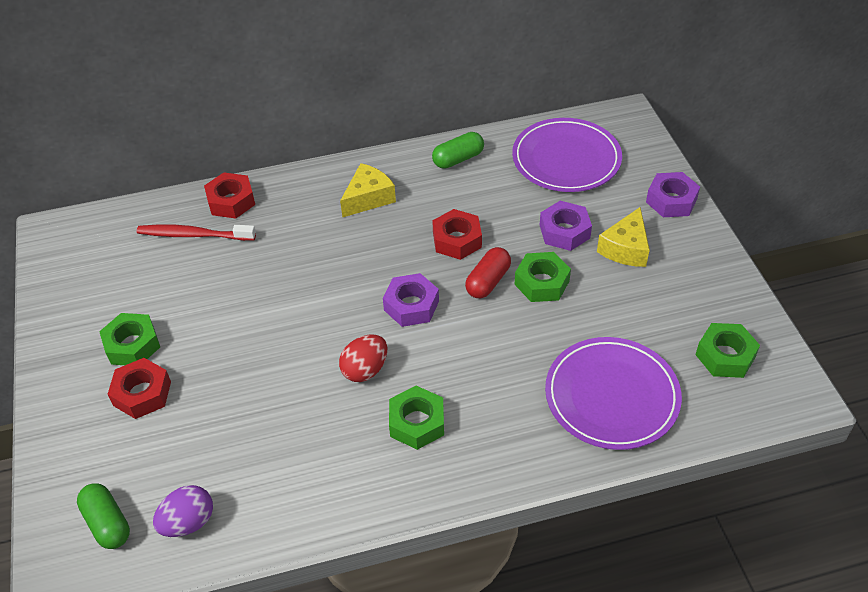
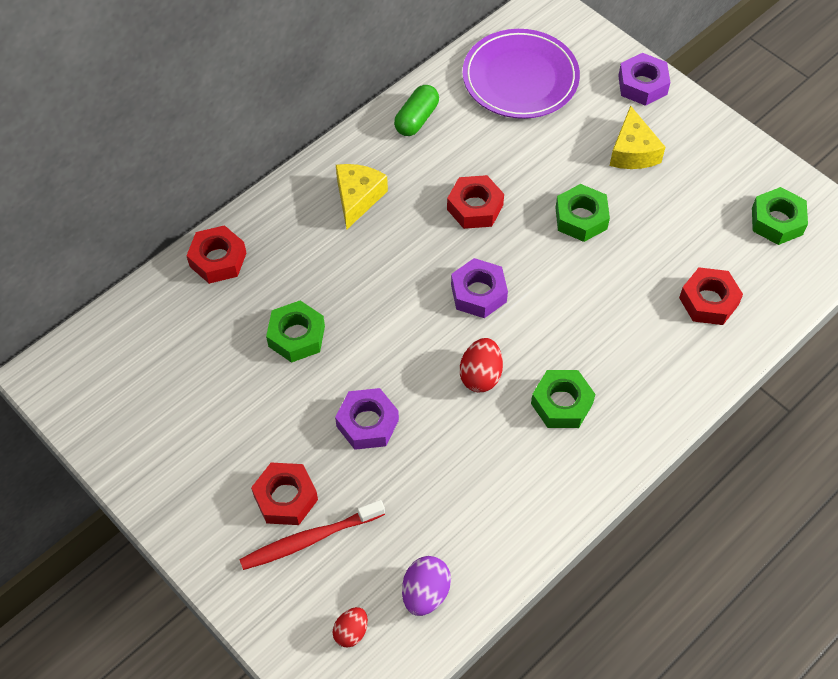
camera: 30 degrees left, 10 degrees up
green capsule [77,483,130,549] -> red egg [333,607,368,648]
green nut [99,313,160,365] -> green nut moved to [266,301,325,363]
red toothbrush [137,225,256,241] -> red toothbrush moved to [239,500,385,570]
red capsule [465,247,511,298] -> none
purple nut [540,201,592,251] -> purple nut moved to [335,388,399,450]
purple plate [545,337,682,450] -> red nut [679,267,743,325]

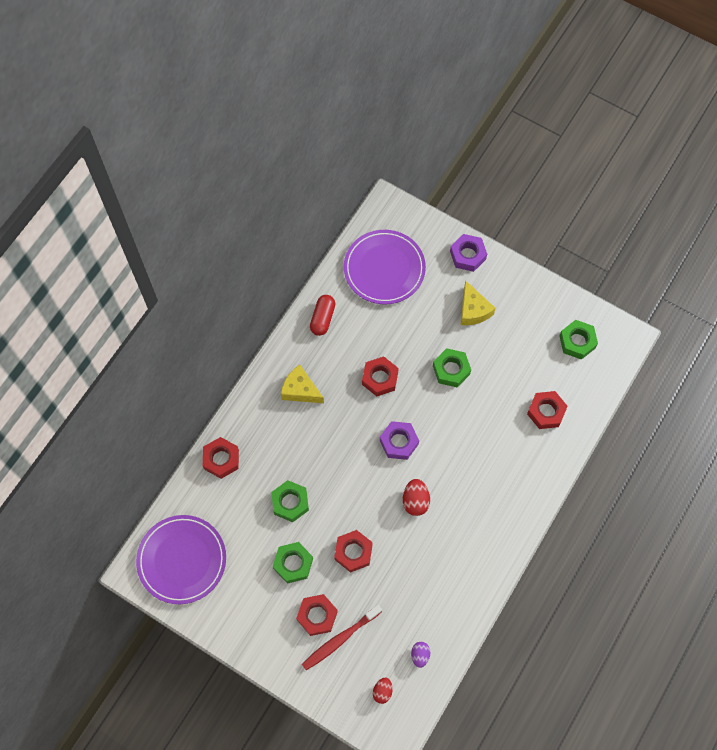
camera: 15 degrees left, 10 degrees up
purple nut [335,388,399,450] -> red nut [334,530,373,573]
yellow cheese [336,164,388,229] -> yellow cheese turned 60 degrees counterclockwise [281,365,324,403]
green capsule [394,85,439,136] -> red capsule [310,295,335,336]
purple egg [402,556,451,616] -> purple egg [411,642,430,668], size x0.66
green nut [531,370,595,428] -> green nut moved to [273,542,313,584]
none -> purple plate [136,515,226,604]

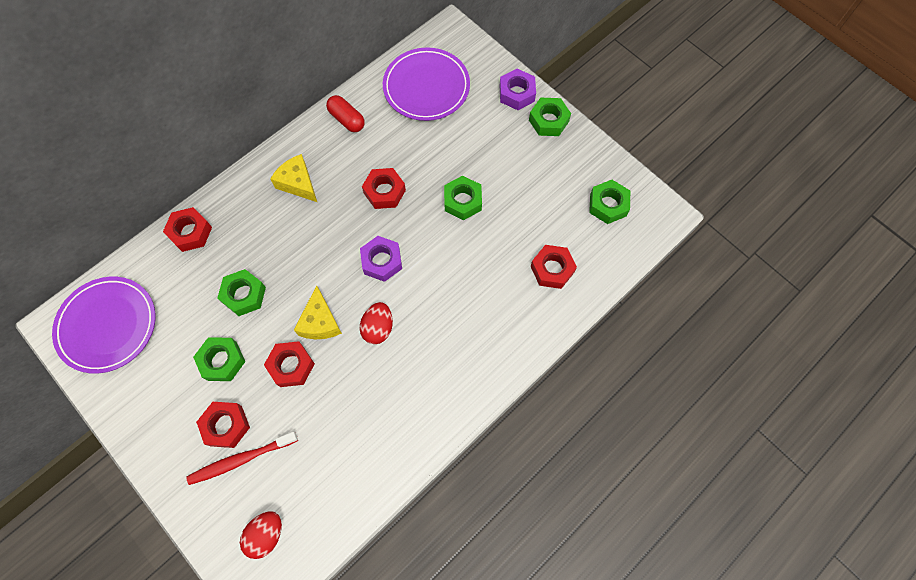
camera: 15 degrees right, 0 degrees up
red capsule [310,295,335,336] -> red capsule turned 75 degrees counterclockwise [326,95,365,132]
red egg [373,678,393,704] -> red egg [240,512,282,559], size x1.50
purple egg [411,642,430,668] -> none
yellow cheese [460,281,496,325] -> yellow cheese moved to [294,285,342,339]
none -> green nut [529,98,571,136]

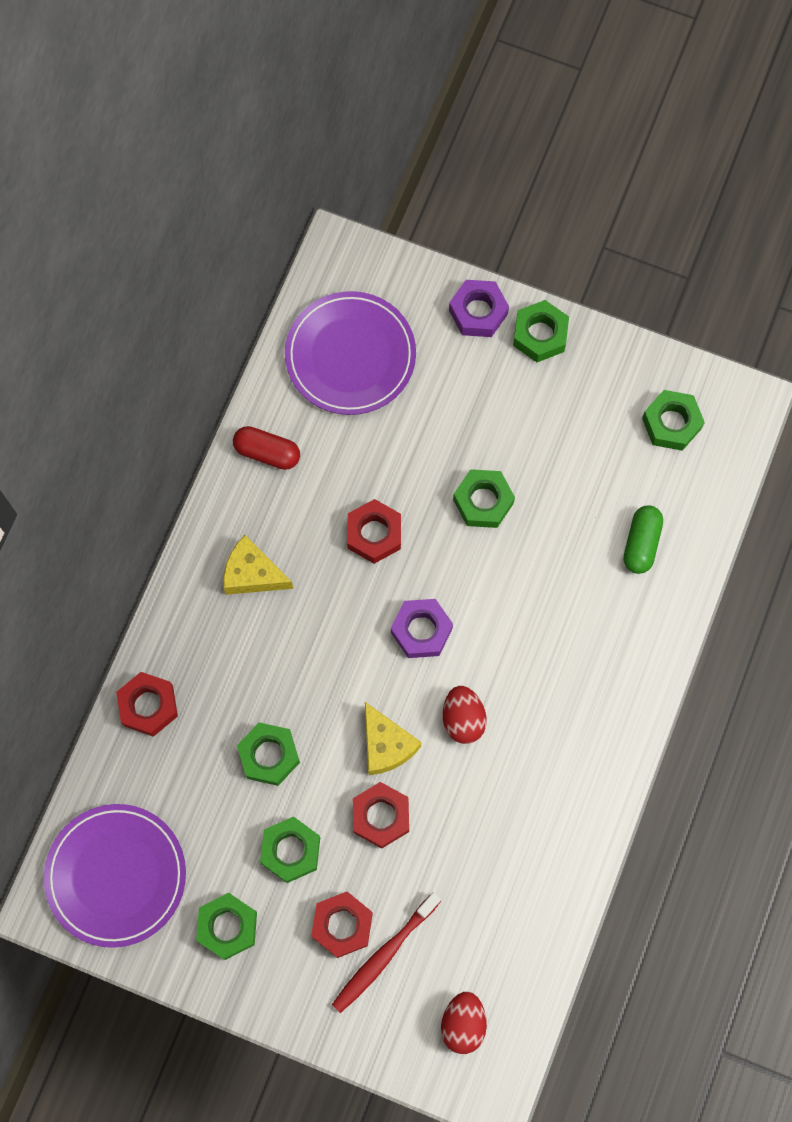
camera: 25 degrees left, 5 degrees up
red nut [531,245,577,289] -> green capsule [624,505,663,574]
none -> green nut [196,893,257,960]

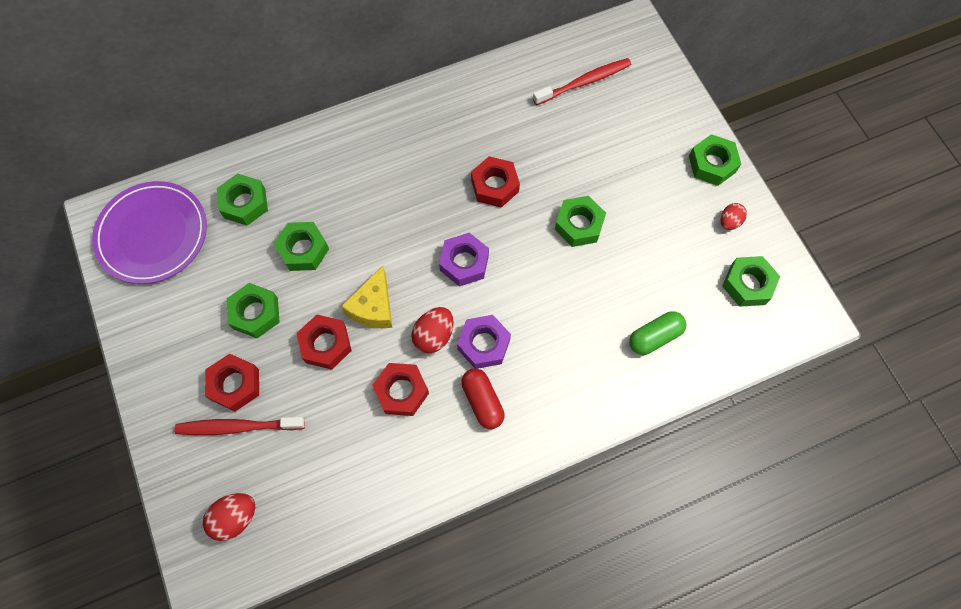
camera: 45 degrees right, 5 degrees down
red nut [116,672,178,737] -> red nut moved to [372,363,429,416]
green nut [196,893,257,960] -> green nut moved to [217,173,268,226]
yellow cheese [223,535,293,595] -> none
red capsule [233,426,300,470] -> red capsule moved to [461,369,505,429]
purple plate [285,291,416,415] -> red toothbrush [533,58,631,105]
purple nut [449,280,509,337] -> purple nut moved to [457,315,511,369]
none -> red egg [720,203,747,230]

